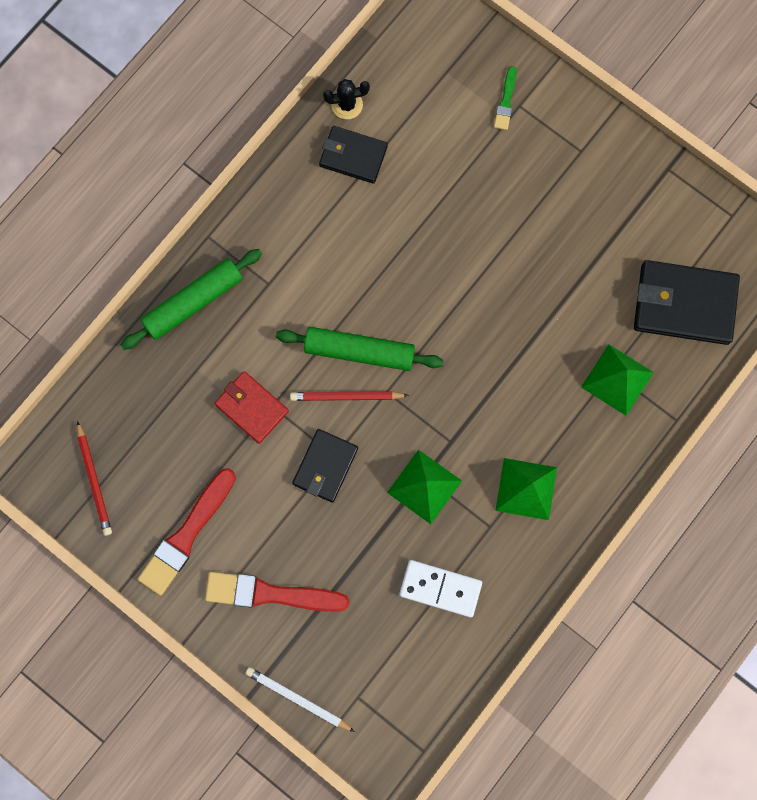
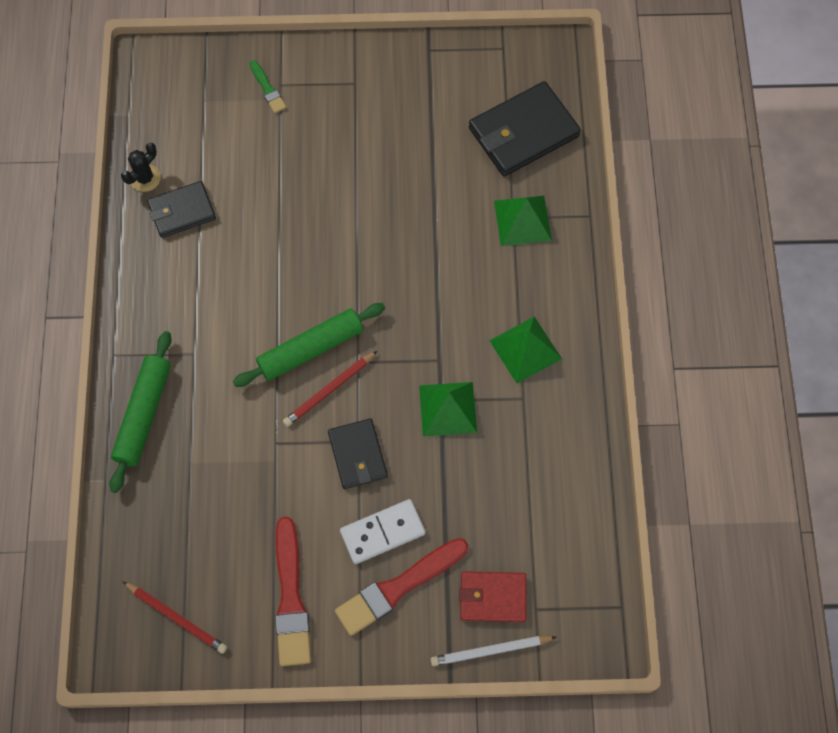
camera: 40 degrees left, 10 degrees down
red wallet [214,371,289,444] -> red wallet moved to [459,571,527,622]
white domino [399,560,482,617] -> white domino moved to [340,499,426,564]

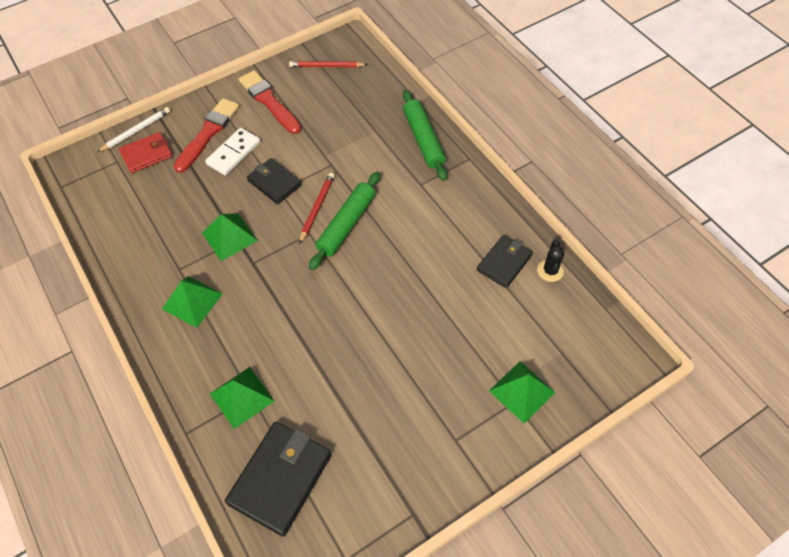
camera: 150 degrees right, 10 degrees down
green brush [250,60,286,113] -> green pyramid [489,361,556,424]

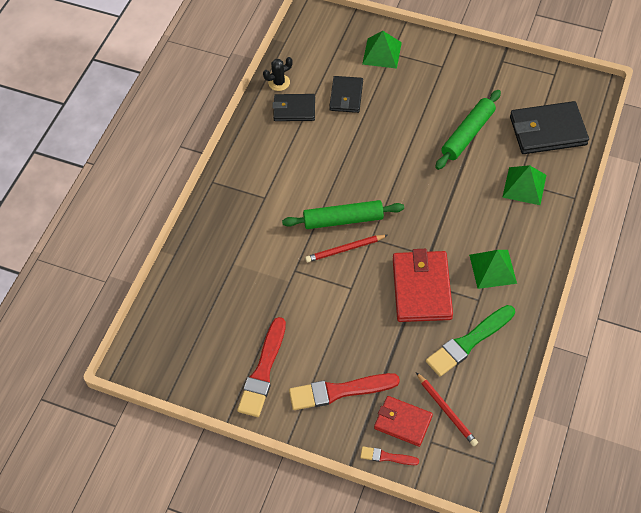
camera: 125 degrees left, 0 degrees up
white pencil [97,107,170,152] -> red brush [360,446,419,465]
green pyramid [202,213,258,261] -> red wallet [393,249,453,322]
white domino [205,128,260,176] -> none
black wallet [247,158,302,204] -> black wallet moved to [329,76,363,113]
red pencil [289,61,368,67] -> red pencil moved to [416,372,478,446]
green rolling pin [403,90,447,181] -> green rolling pin moved to [435,90,501,170]
none -> green brush [426,305,515,377]

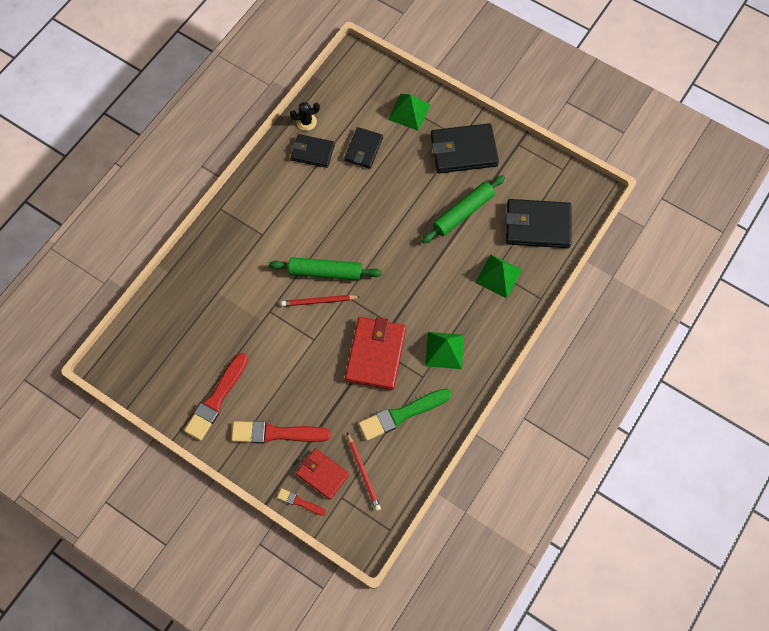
camera: 10 degrees right, 10 degrees up
none -> black wallet [431,123,499,173]

